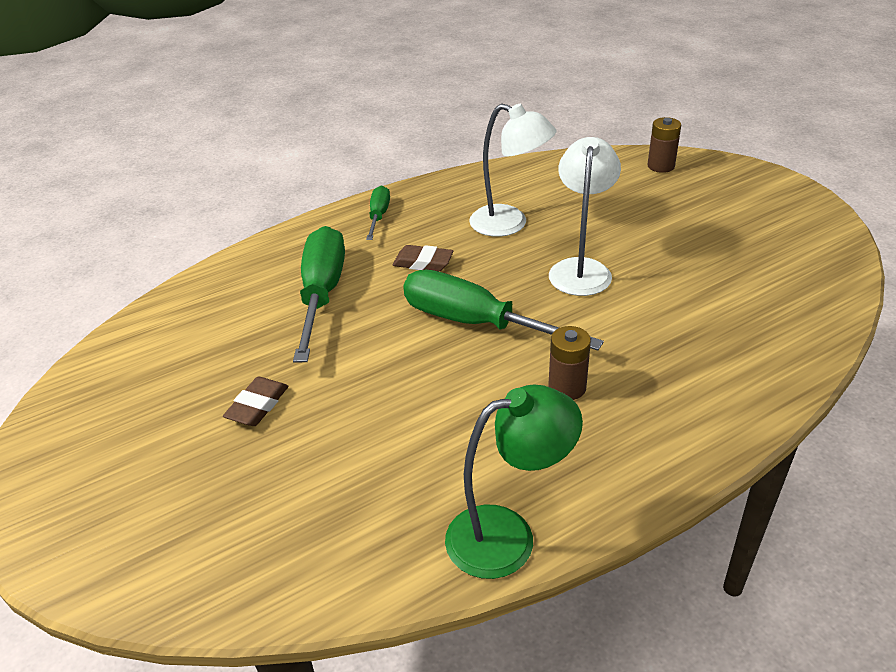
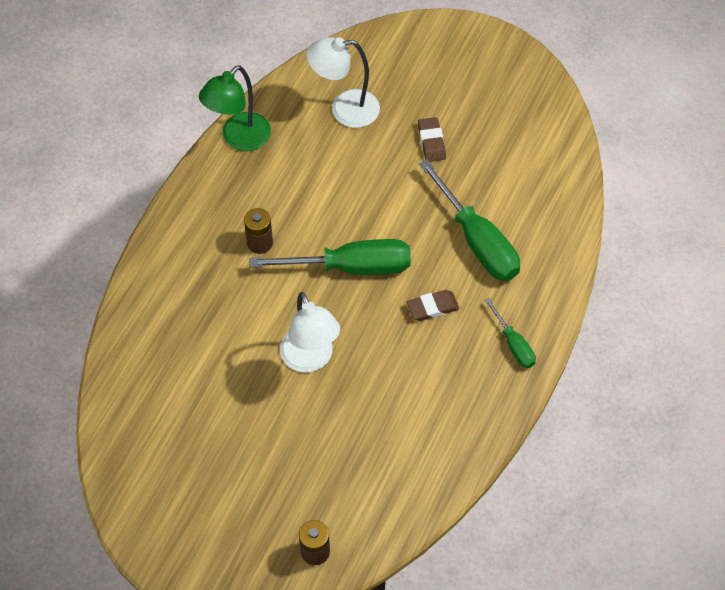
camera: 145 degrees right, 20 degrees up
white lamp [469,104,557,237] -> white lamp moved to [306,37,380,128]

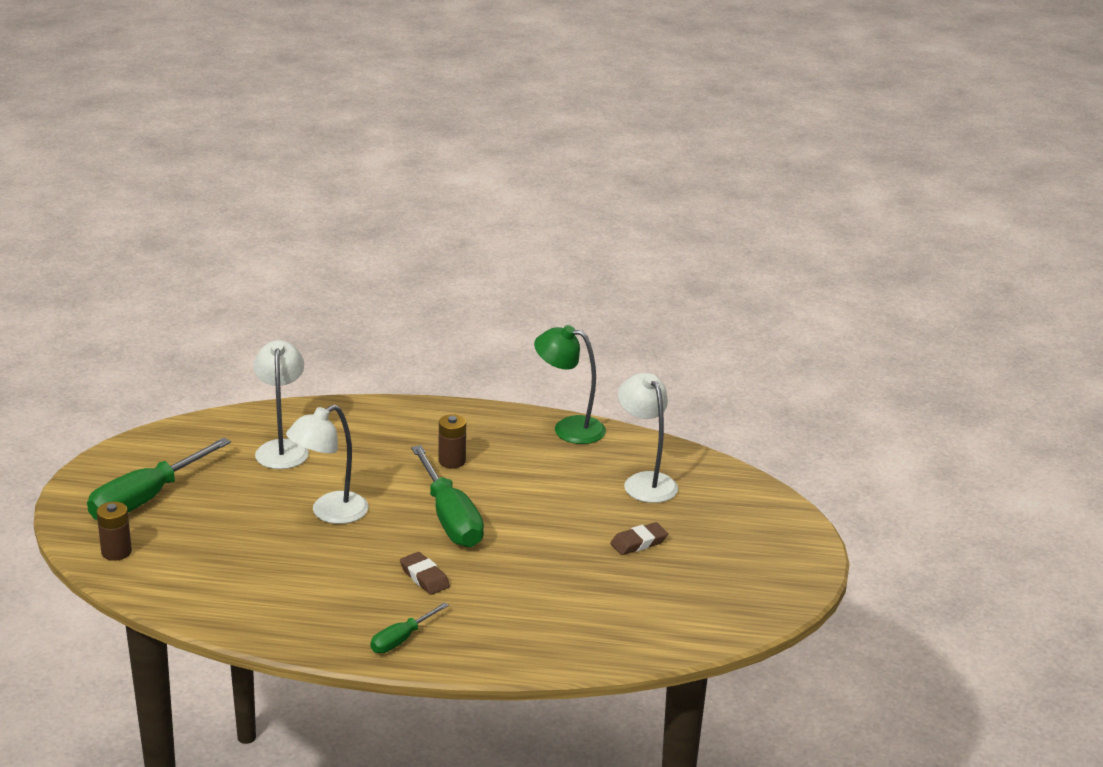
camera: 70 degrees right, 30 degrees down
green screwdriver [419,159,520,281] -> green screwdriver moved to [87,438,231,520]
none -> white lamp [254,340,309,469]

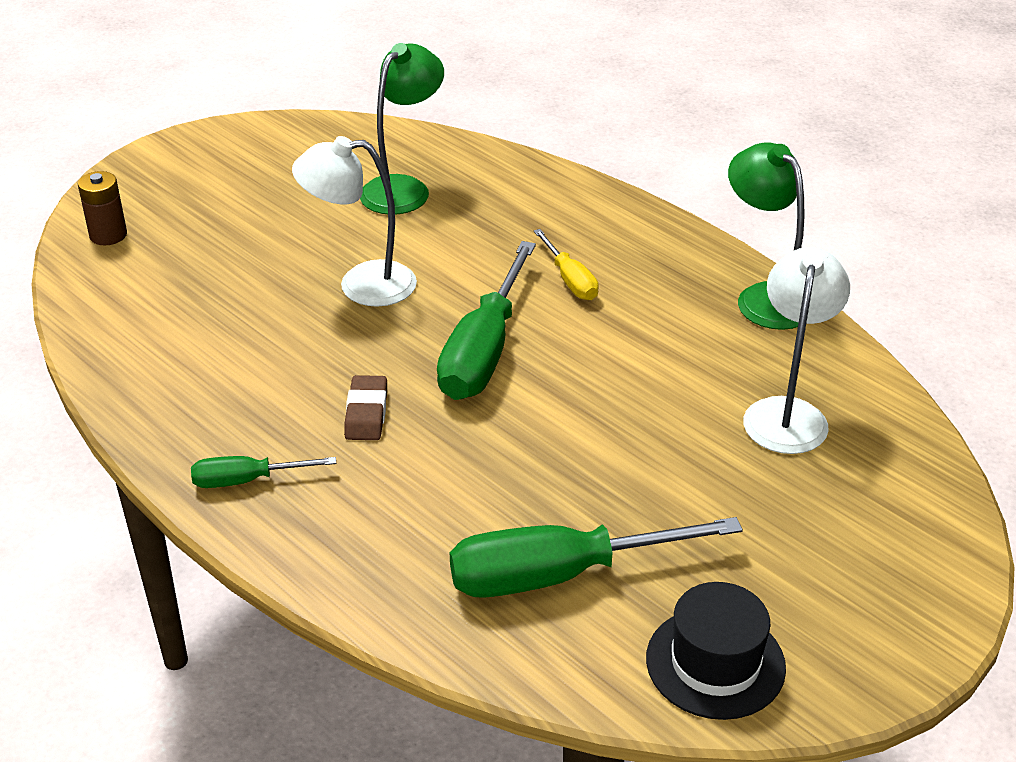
camera: 40 degrees right, 10 degrees up
green screwdriver [87,438,231,520] -> green screwdriver moved to [450,517,743,598]
white lamp [254,340,309,469] -> green lamp [360,43,444,214]
brown battery [439,414,466,468] -> yellow screwdriver [534,229,599,300]
brown eraser [610,522,668,555] -> none
none -> black hat [646,582,786,720]

